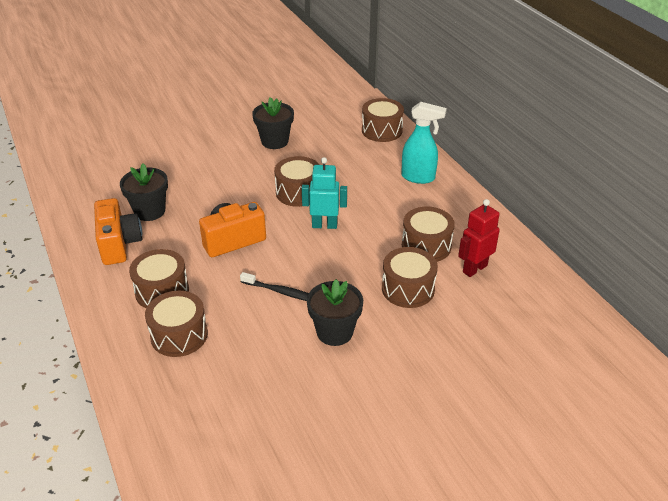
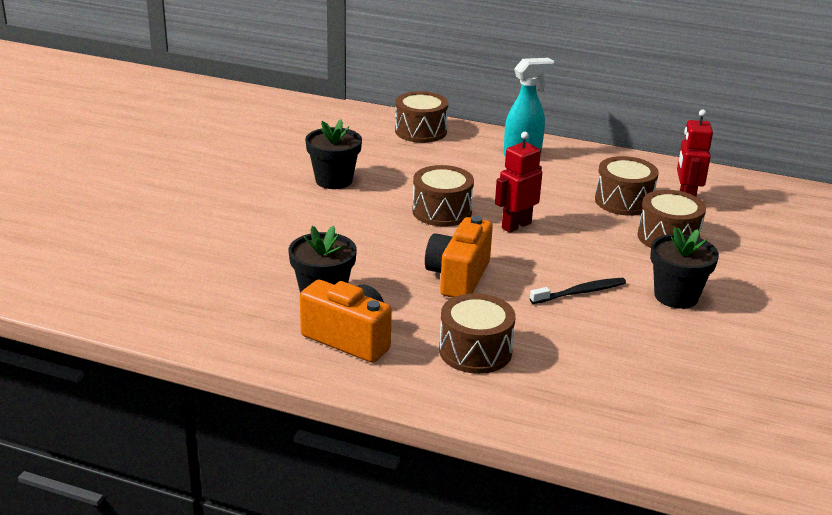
camera: 45 degrees left, 10 degrees down
brown drum [145,291,208,357] -> none
turquoise robot [302,157,347,229] -> red robot [495,132,542,233]

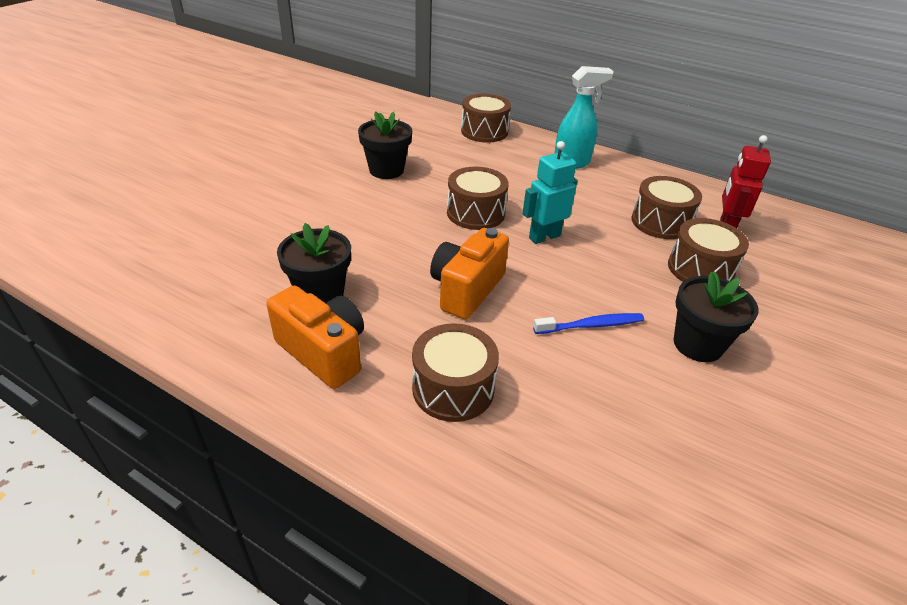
camera: 10 degrees right, 10 degrees up
red robot [495,132,542,233] -> turquoise robot [522,141,578,244]
black toothbrush [530,278,626,304] -> blue toothbrush [533,313,644,334]

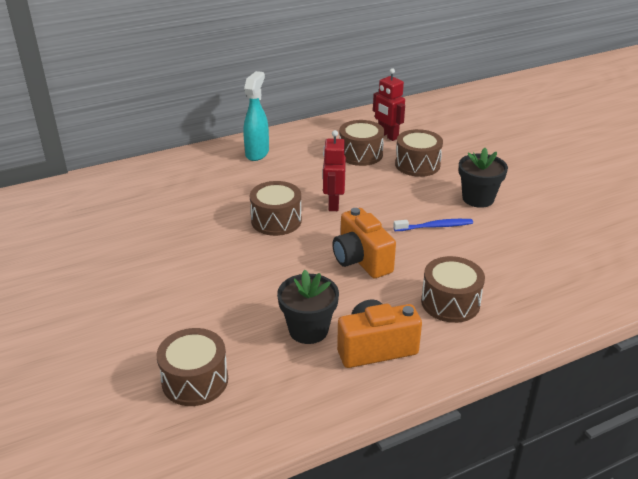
camera: 55 degrees left, 5 degrees down
black flower pot [358,111,412,179] -> none
brown drum [461,94,511,143] -> brown drum moved to [157,328,228,406]
turquoise robot [522,141,578,244] -> red robot [323,130,346,211]
blue toothbrush [533,313,644,334] -> blue toothbrush turned 60 degrees clockwise [393,219,473,231]

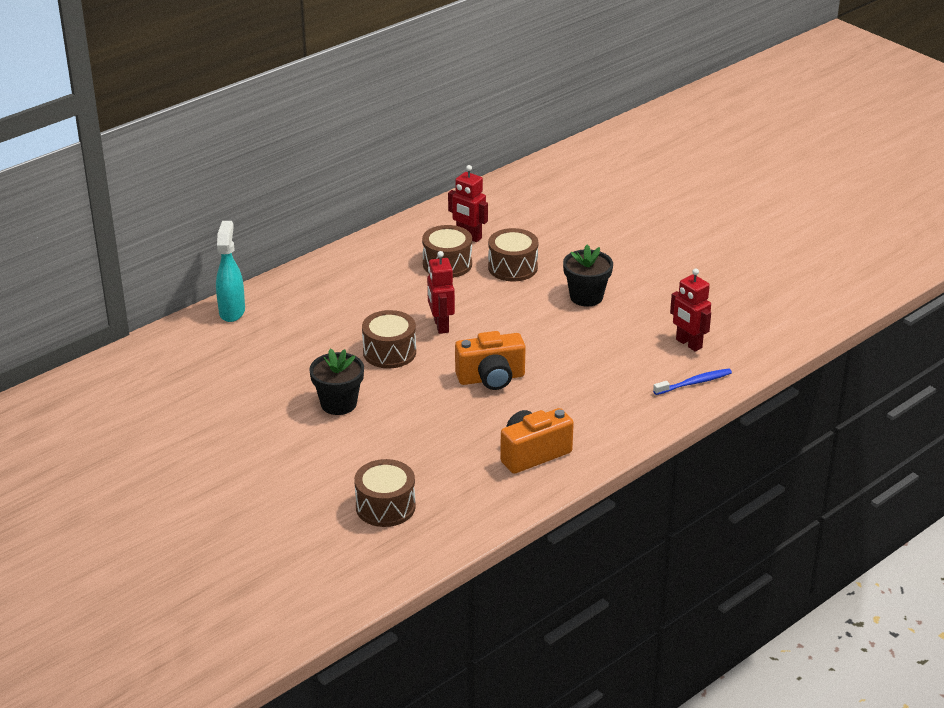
camera: 15 degrees left, 0 degrees up
turquoise spray bottle [243,71,269,161] -> turquoise spray bottle moved to [216,221,245,322]
black flower pot [277,270,339,344] -> black flower pot moved to [309,349,364,415]
orange camera [332,208,396,278] -> orange camera turned 60 degrees counterclockwise [455,331,526,390]
blue toothbrush [393,219,473,231] -> blue toothbrush moved to [653,368,732,395]
brown drum [421,256,485,323] -> none
none -> red robot [670,268,711,352]

